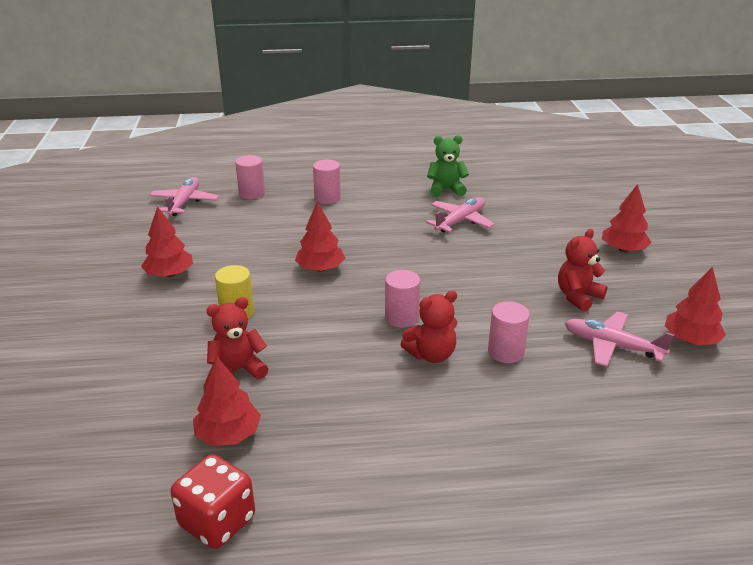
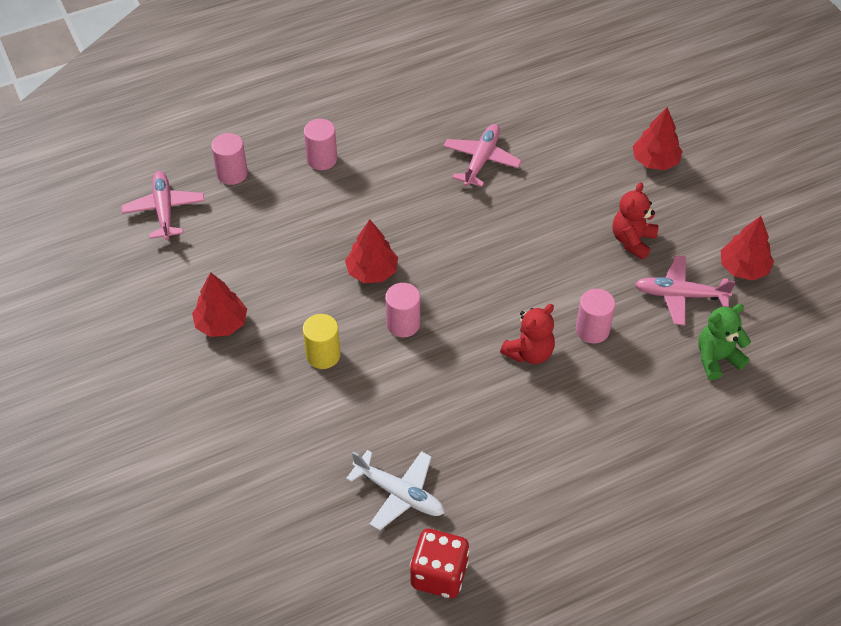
camera: 20 degrees left, 20 degrees up
red tree [193,356,261,446] -> white plane [346,450,444,530]
red teddy bear [206,297,268,379] -> none
pink cylinder [385,270,420,328] -> pink cylinder moved to [385,283,420,337]
green teddy bear [427,135,469,197] -> green teddy bear moved to [698,304,751,380]

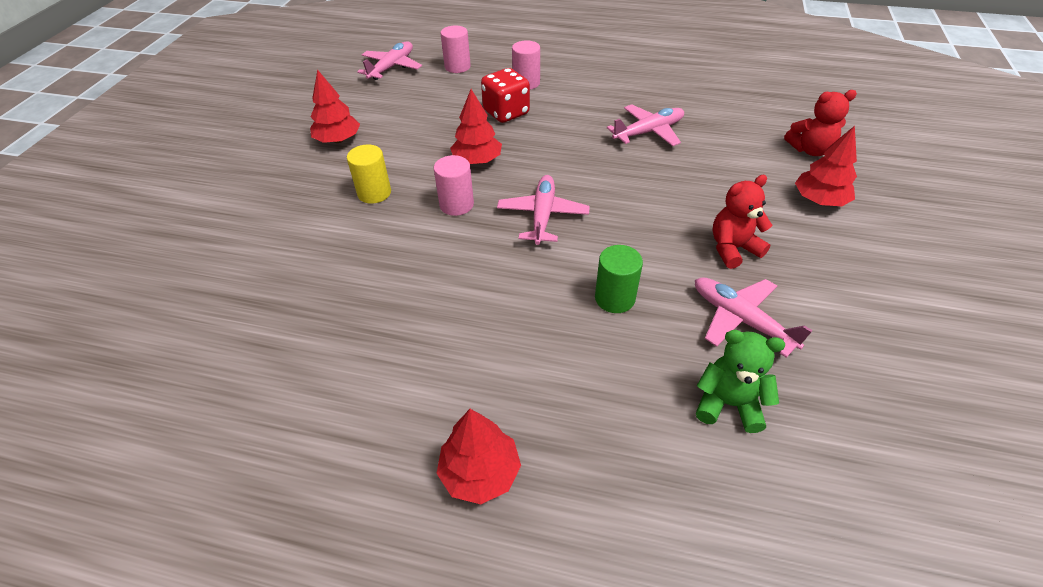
camera: 40 degrees right, 5 degrees down
white plane [346,450,444,530] -> none
red dice [410,529,470,598] -> red dice moved to [481,68,530,123]
red teddy bear [500,304,555,364] -> red teddy bear moved to [784,90,857,156]
pink cylinder [576,289,615,344] -> green cylinder [595,245,643,313]
red tree [721,216,774,280] -> red tree moved to [436,409,521,504]
none -> pink plane [497,175,590,245]

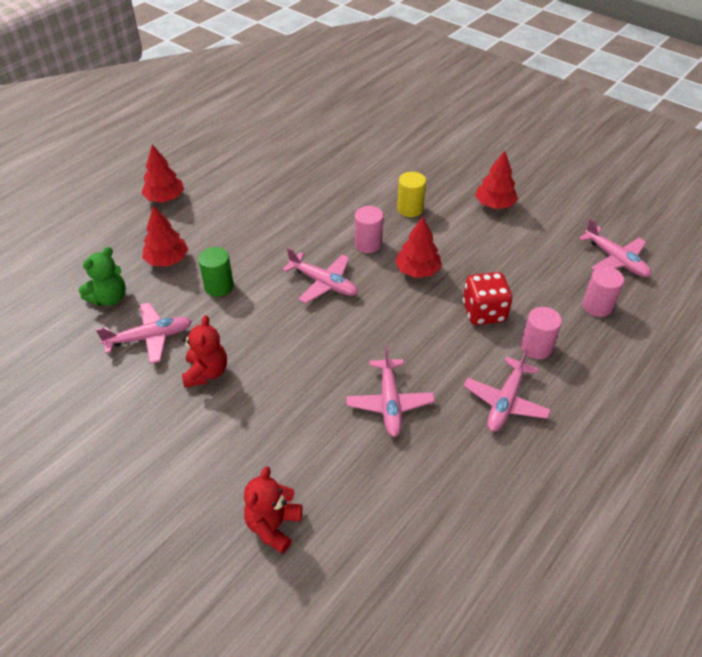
camera: 115 degrees right, 0 degrees up
red tree [795,126,857,206] -> red tree moved to [142,206,189,266]
none -> pink plane [464,349,551,432]

